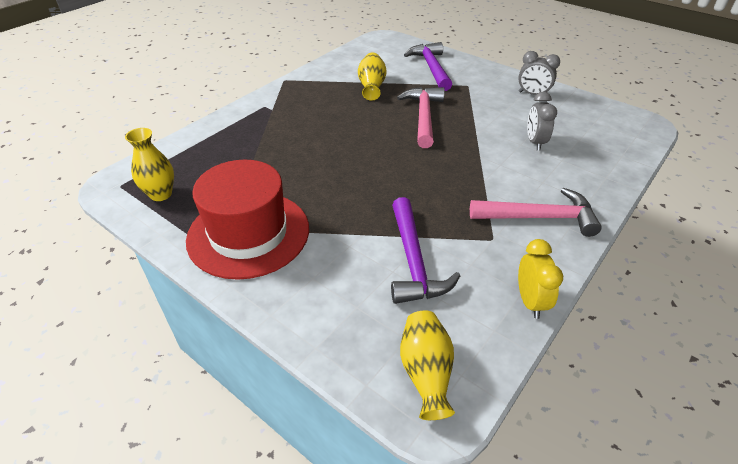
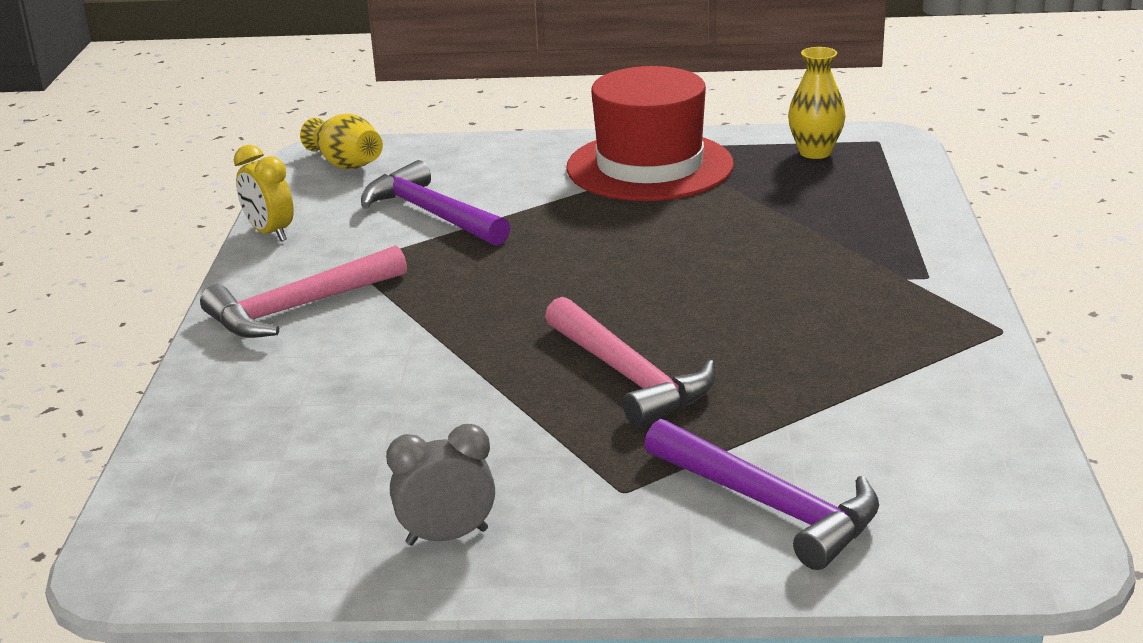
camera: 145 degrees right, 15 degrees down
yellow vase [358,53,387,101] -> none
grey clock [527,92,557,151] -> none

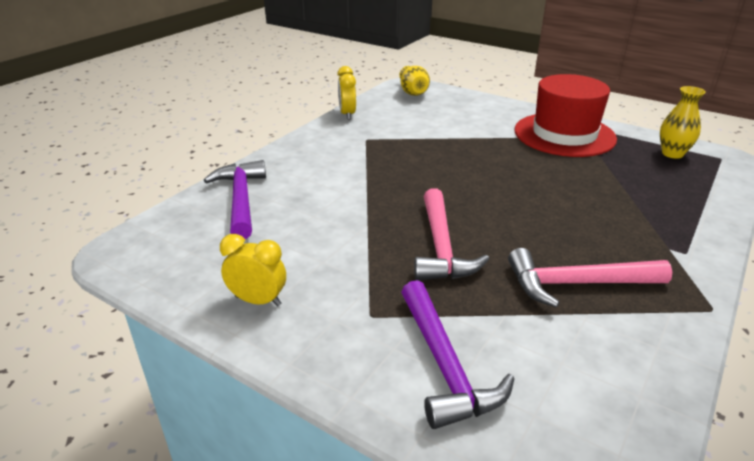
camera: 30 degrees right, 5 degrees up
pink hammer [200,245,407,338] -> pink hammer moved to [508,248,672,308]
purple hammer [361,160,510,246] -> purple hammer moved to [204,160,266,239]
grey clock [386,424,495,545] -> yellow clock [220,234,286,306]

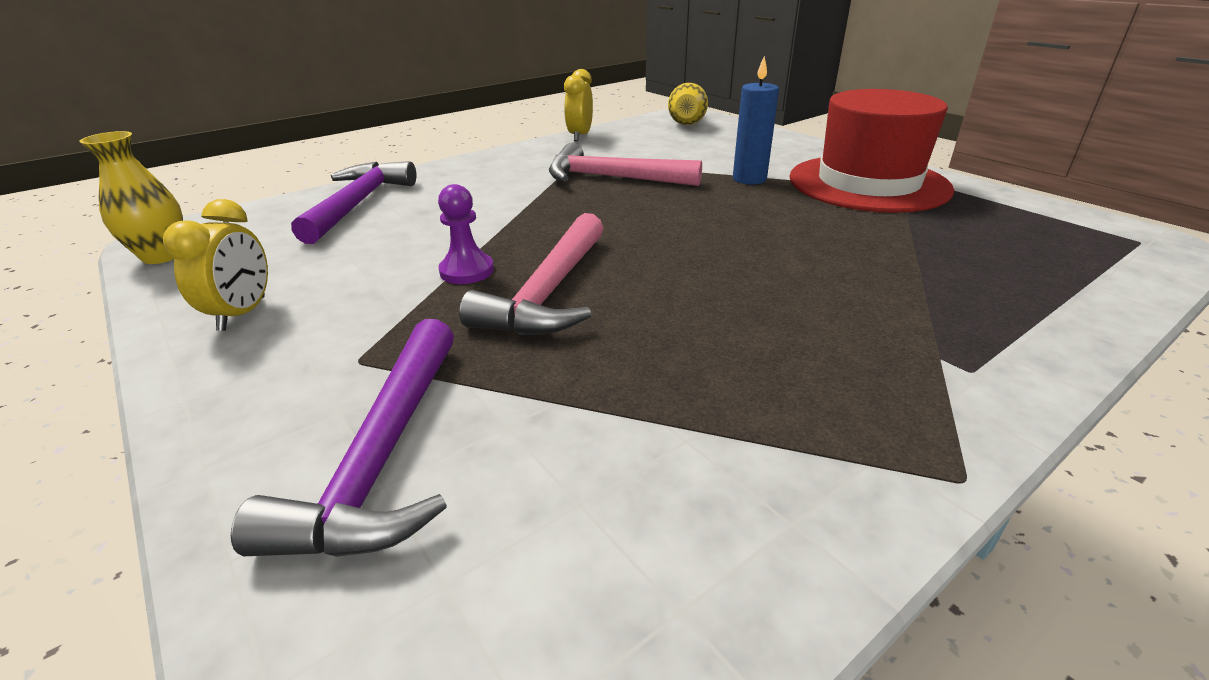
camera: 20 degrees right, 0 degrees up
yellow clock [220,234,286,306] -> yellow clock turned 60 degrees clockwise [163,199,268,331]
pink hammer [508,248,672,308] -> pink hammer moved to [549,143,702,186]
yellow vase [660,86,706,159] -> yellow vase moved to [79,131,183,264]
none -> purple pawn [438,184,494,284]
none -> blue candle [733,56,779,184]

